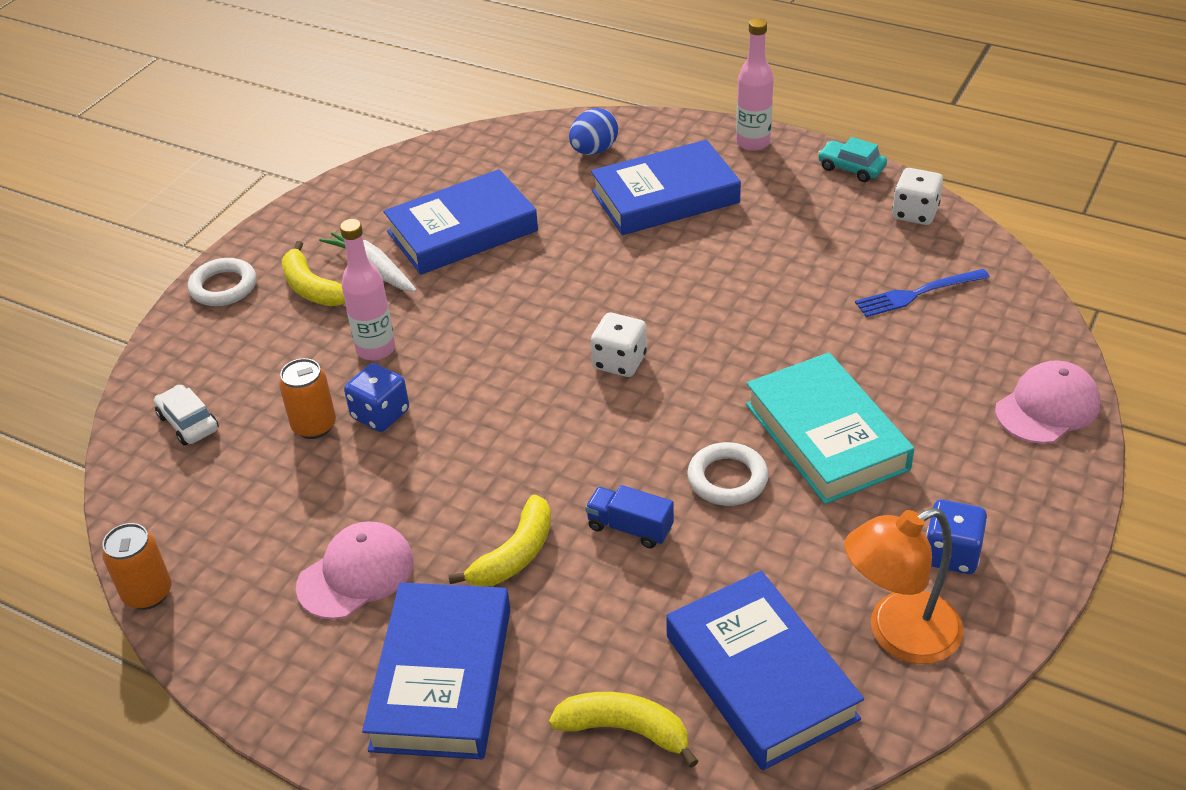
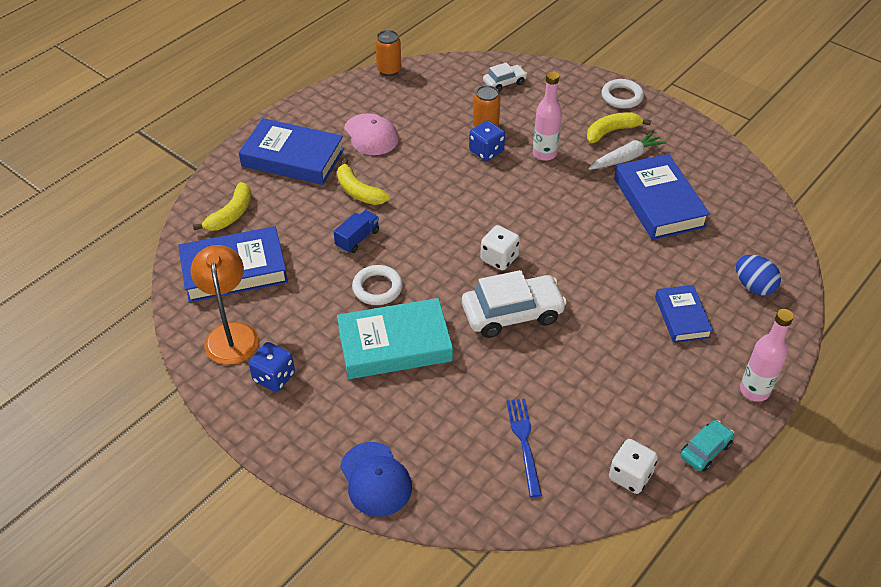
camera: 100 degrees right, 5 degrees up
blue book [591,140,741,235] -> blue book [655,285,713,343], size x0.59
pink cap [995,360,1100,444] -> blue cap [340,442,412,517]
none -> white car [462,270,567,338]

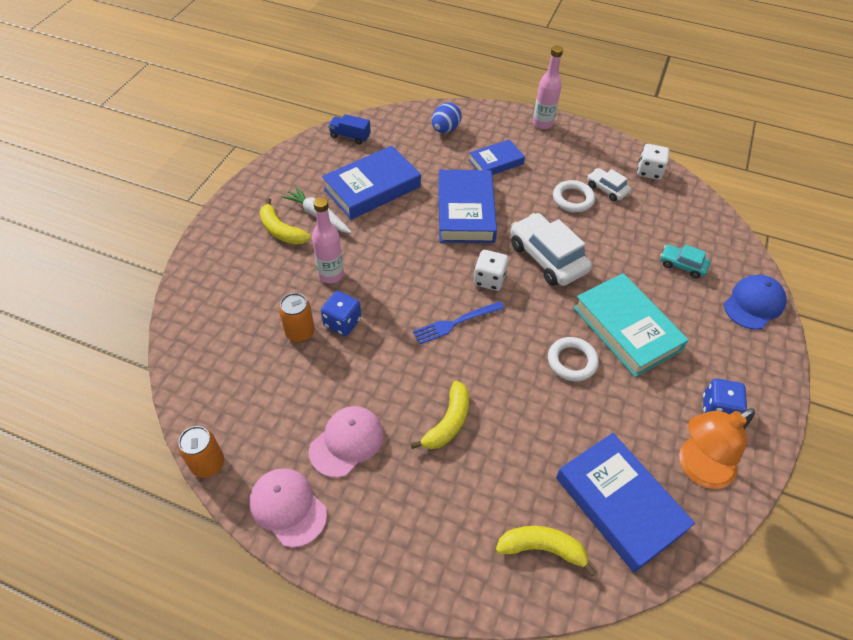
camera: 110 degrees left, 5 degrees up
blue book [239,118,344,185] -> blue book moved to [438,170,497,243]
blue truck [334,210,379,253] -> blue truck moved to [328,114,371,145]
white car [483,62,527,92] -> white car moved to [587,168,631,201]
blue fork [506,399,542,497] -> blue fork moved to [413,301,505,344]
white ring [602,79,644,109] -> white ring moved to [553,180,595,212]
turquoise car [680,420,734,472] -> turquoise car moved to [660,244,710,279]
none -> pink cap [249,468,327,547]

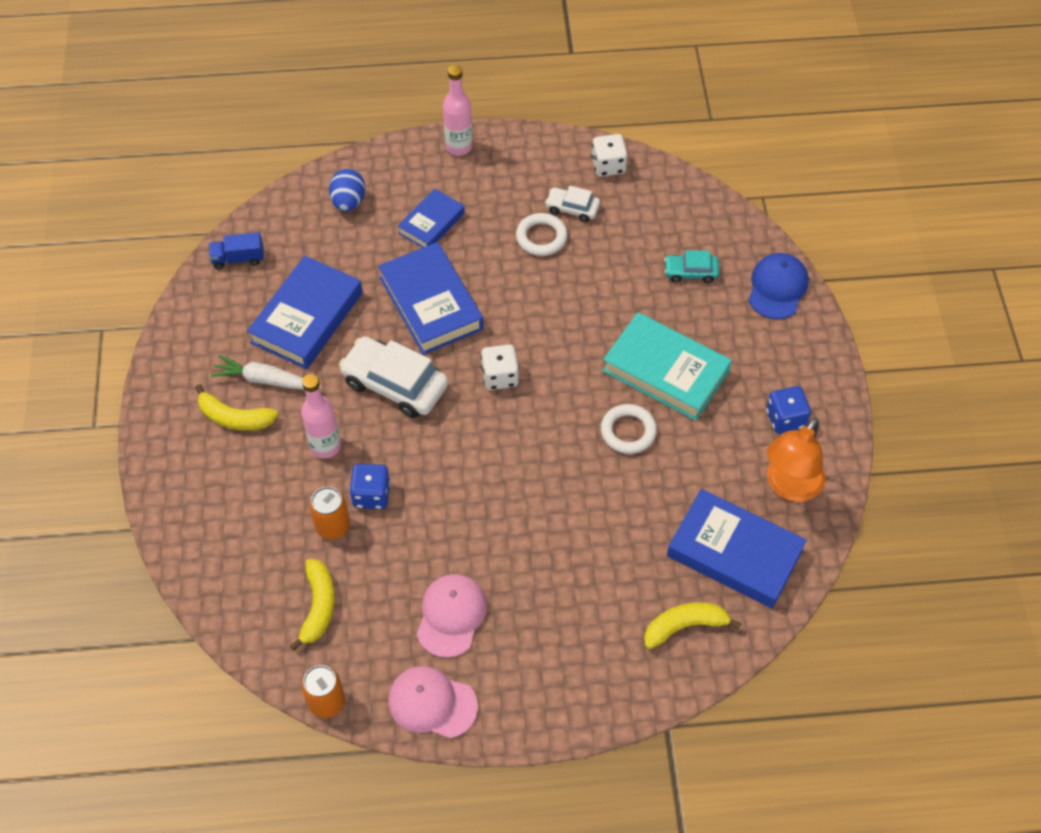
camera: 25 degrees left, 5 degrees up
yellow banana [410,381,469,449] -> yellow banana moved to [290,559,335,651]
blue fork [413,301,505,344] -> none
white car [510,213,592,286] -> white car moved to [339,336,448,418]

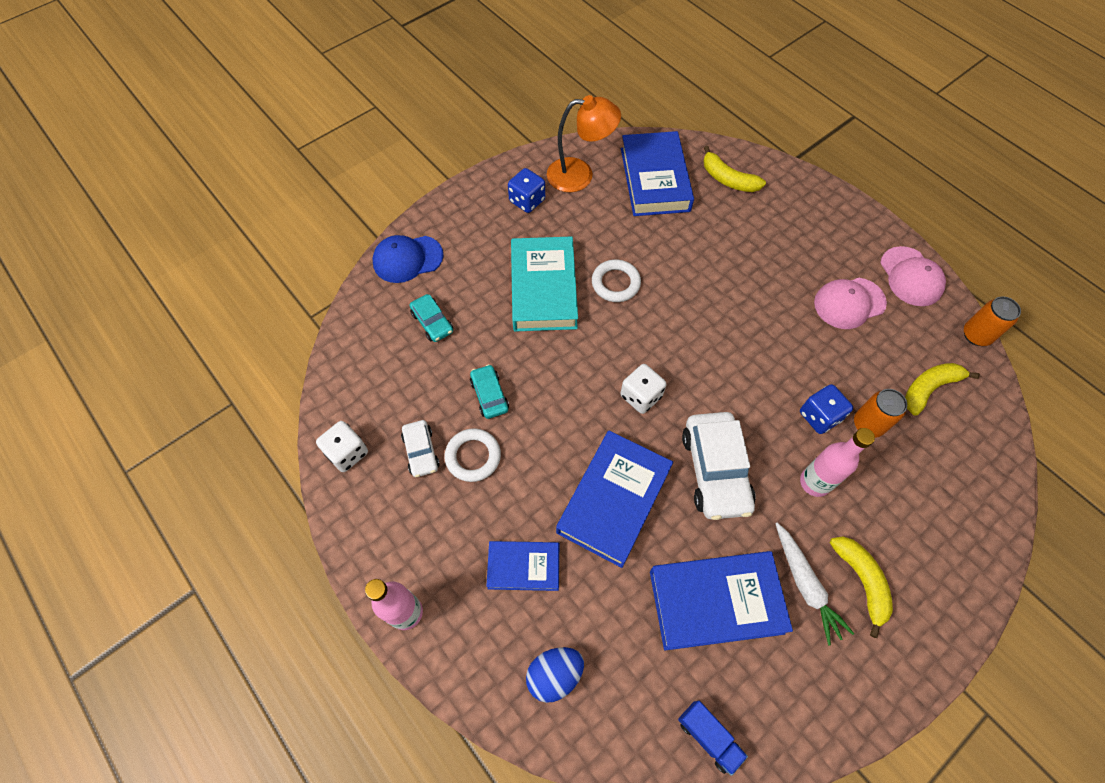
camera: 125 degrees left, 5 degrees up
none -> turquoise car [470,364,509,419]

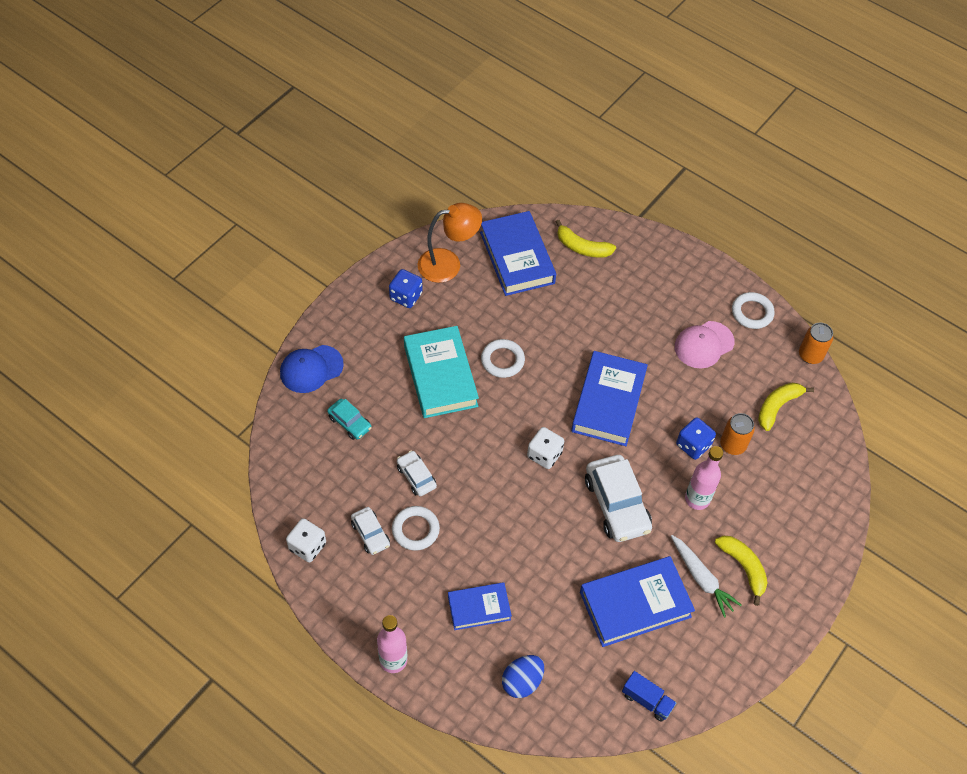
camera: 15 degrees left, 5 degrees down
turquoise car [470,364,509,419] -> white car [397,450,437,496]
blue book [556,431,673,568] -> blue book moved to [571,351,648,446]
pink cap [880,246,946,306] -> white ring [732,292,775,329]

